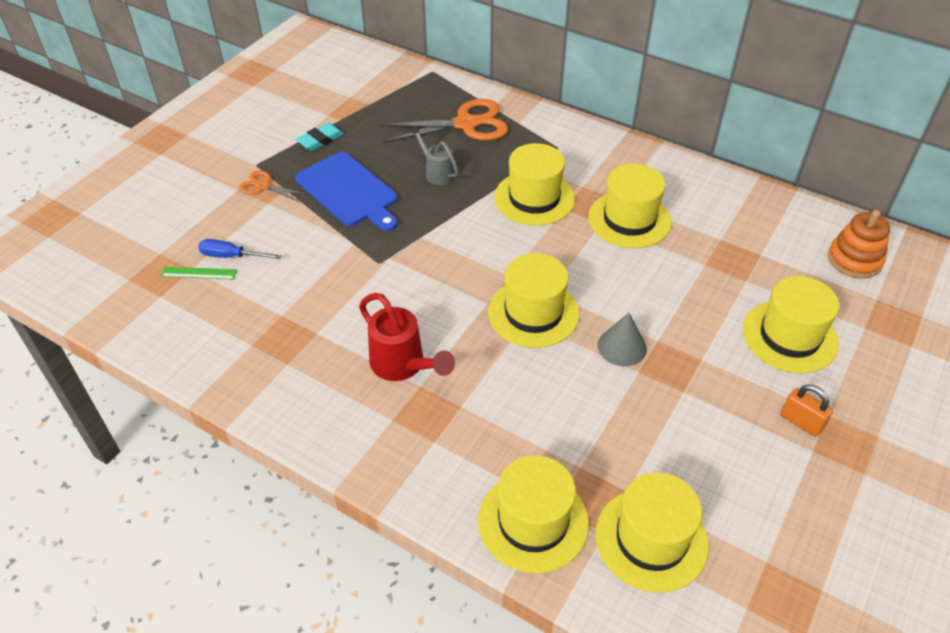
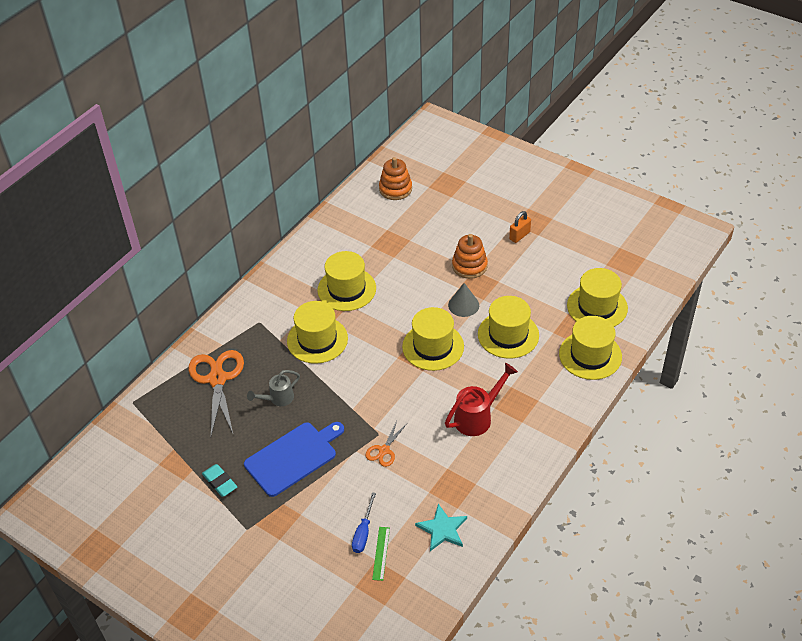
camera: 85 degrees left, 0 degrees up
orange scissors [239,170,306,202] -> orange scissors moved to [365,421,407,467]
yellow hat [743,276,839,373] -> yellow hat moved to [478,296,539,359]
none -> turquoise star [415,504,467,551]
none -> orange stacking toy [452,234,488,279]

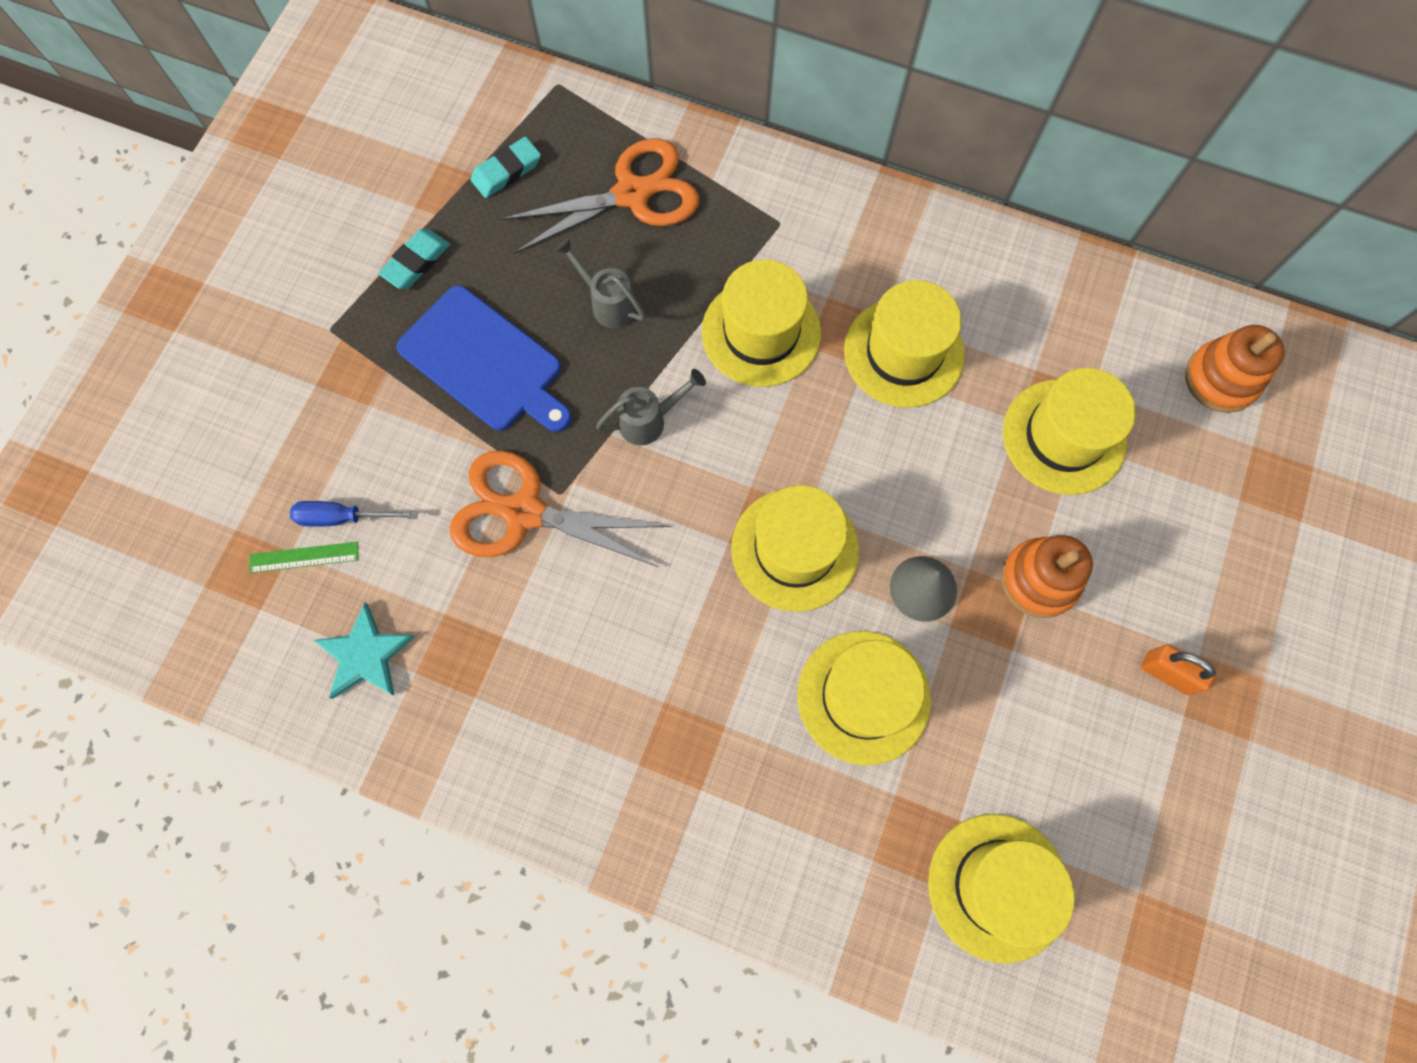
camera: 75 degrees right, 25 degrees up
orange scissors [365,421,407,467] -> orange scissors [450,450,671,567], size x1.97
red watering can [445,363,518,436] -> none
yellow hat [559,316,622,380] -> yellow hat moved to [1003,368,1136,495]
none -> turquoise eraser [470,137,541,198]
none -> grey watering can [596,369,706,445]

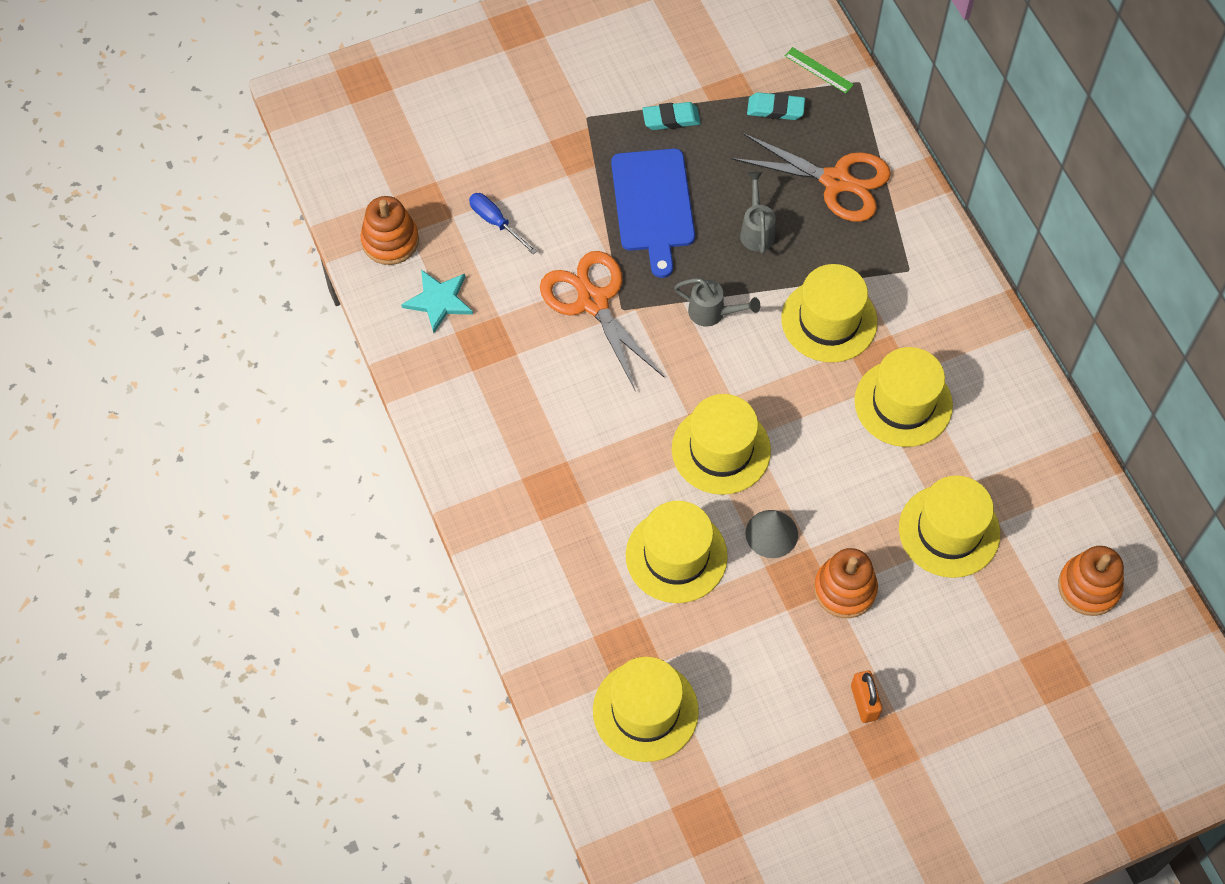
camera: 45 degrees right, 10 degrees down
green ruler [249,542,358,573] -> green ruler moved to [785,47,854,93]
none -> orange stacking toy [361,196,419,265]

